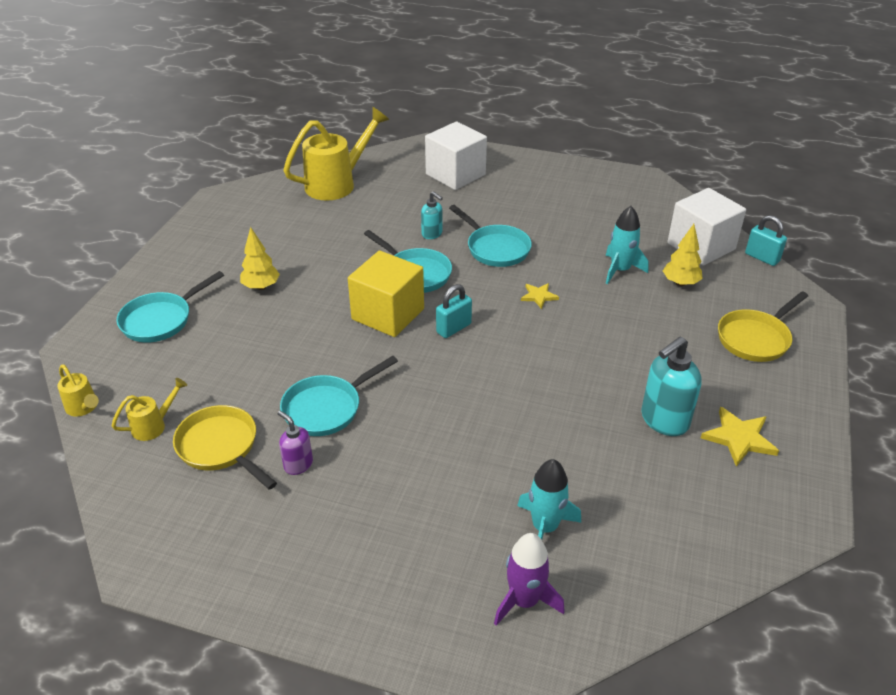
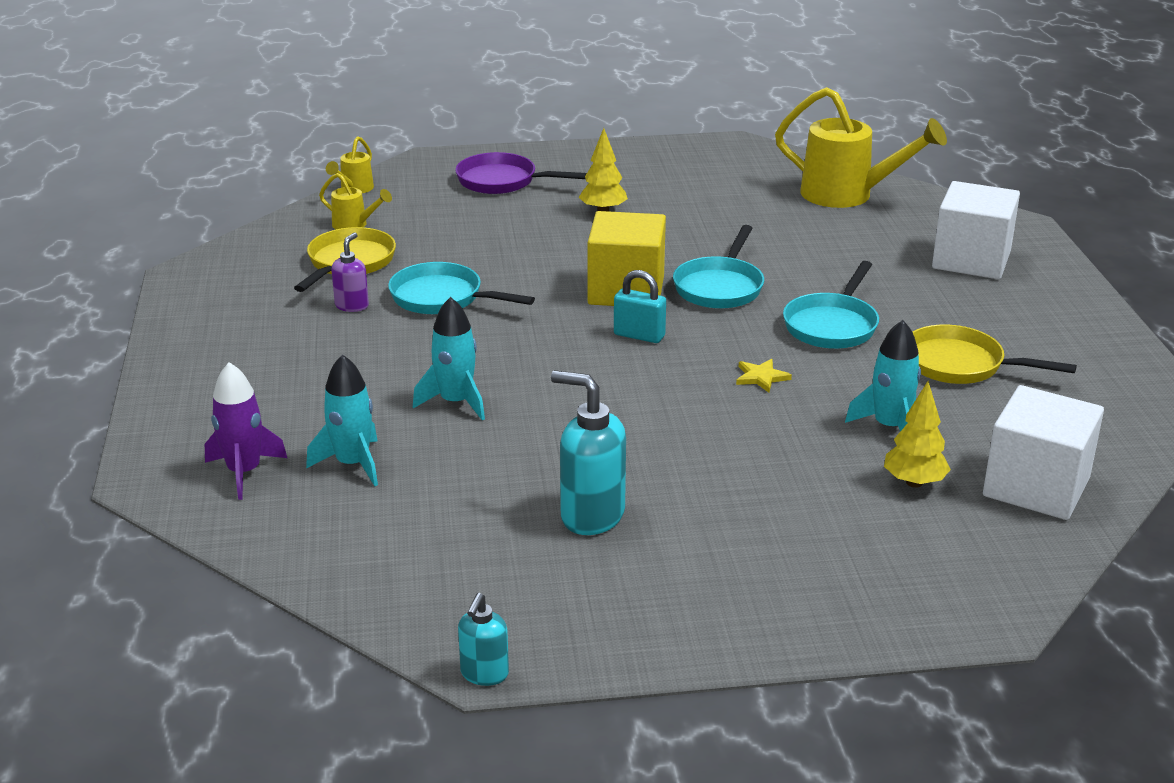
camera: 65 degrees right, 10 degrees down
turquoise pan [116,271,224,343] -> purple pan [455,152,587,194]
turquoise soap dispenser [421,191,443,239] -> turquoise soap dispenser moved to [458,593,509,686]
yellow star [701,407,779,467] -> none
yellow pan [718,291,808,362] -> yellow pan moved to [913,325,1077,384]
turquoise padlock [745,215,787,266] -> none
none -> turquoise rocket [413,297,485,421]

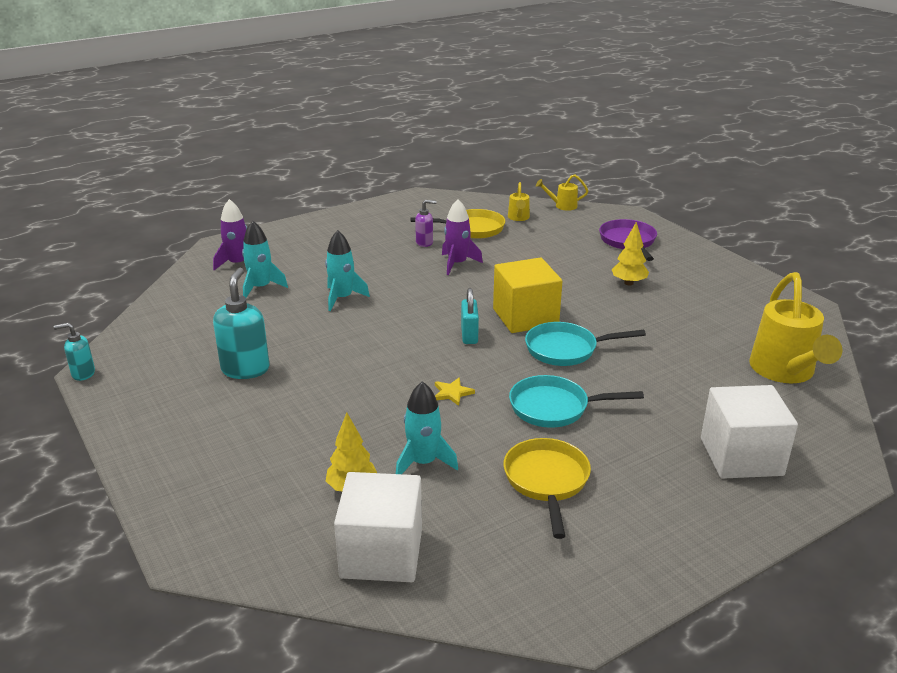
camera: 65 degrees right, 0 degrees up
turquoise pan [388,262,535,314] -> purple rocket [442,199,483,275]

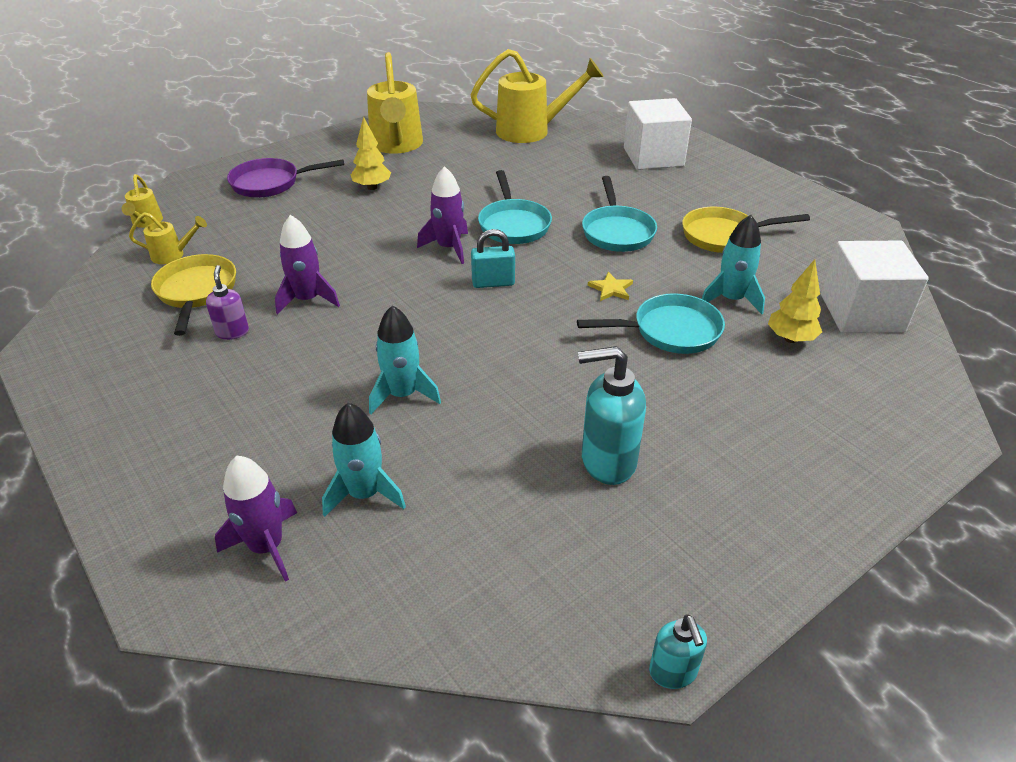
camera: 95 degrees left, 10 degrees up
yellow cube [493,258,562,333] -> purple rocket [417,166,468,264]
none -> yellow watering can [367,52,423,154]
none -> turquoise pan [577,293,725,354]

